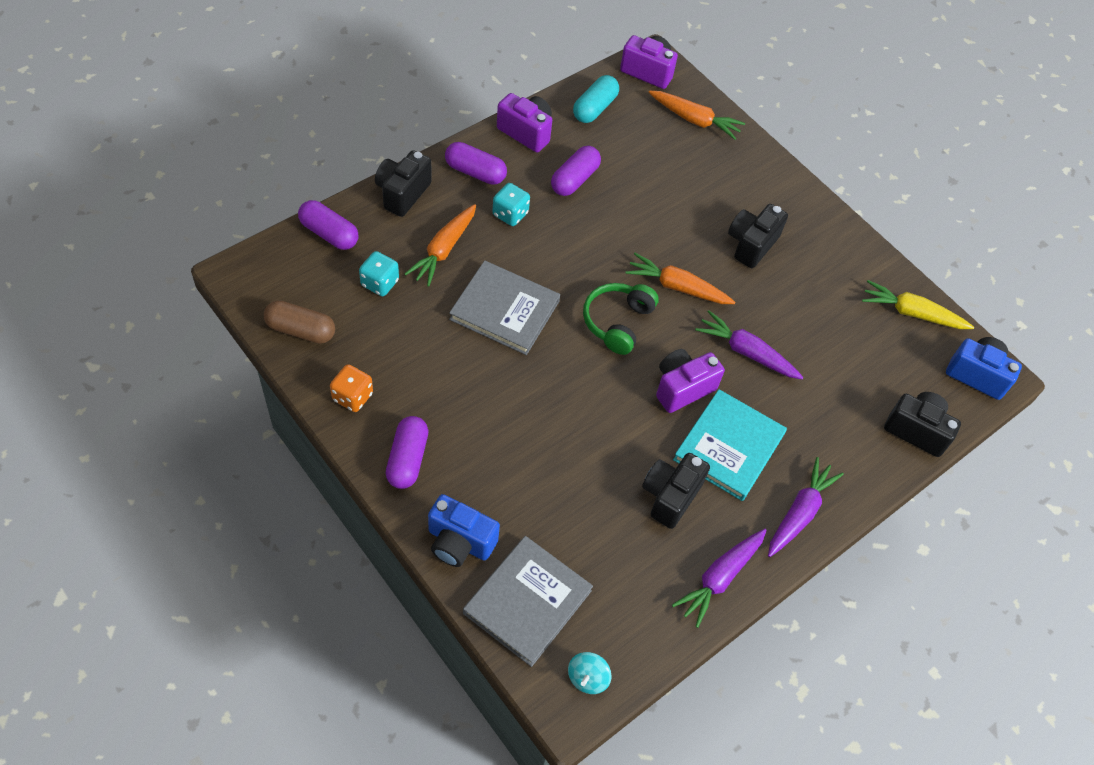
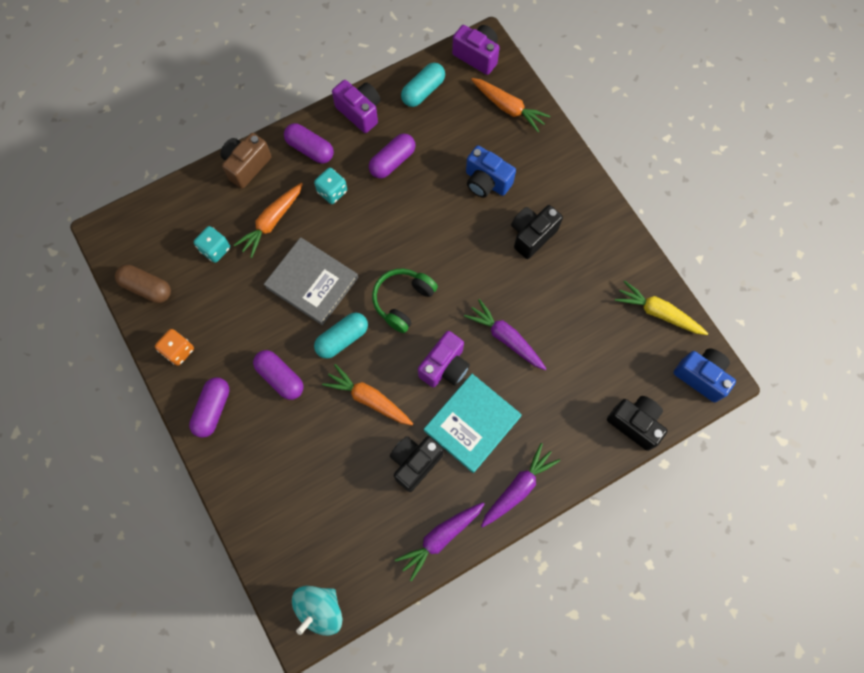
camera: 15 degrees right, 15 degrees up
purple capsule [298,200,359,250] -> purple capsule moved to [253,350,303,400]
black camera [375,150,432,217] -> brown camera [221,133,271,189]
blue camera [428,494,500,567] -> blue camera moved to [466,145,516,198]
grey book [463,536,593,667] -> none
turquoise spinning top [568,652,612,694] -> turquoise spinning top [292,586,342,636], size x1.67
orange carrot [625,253,735,304] -> orange carrot moved to [322,364,413,425]
purple camera [656,349,725,413] -> purple camera turned 150 degrees clockwise [418,331,470,387]
none -> turquoise capsule [314,313,368,359]

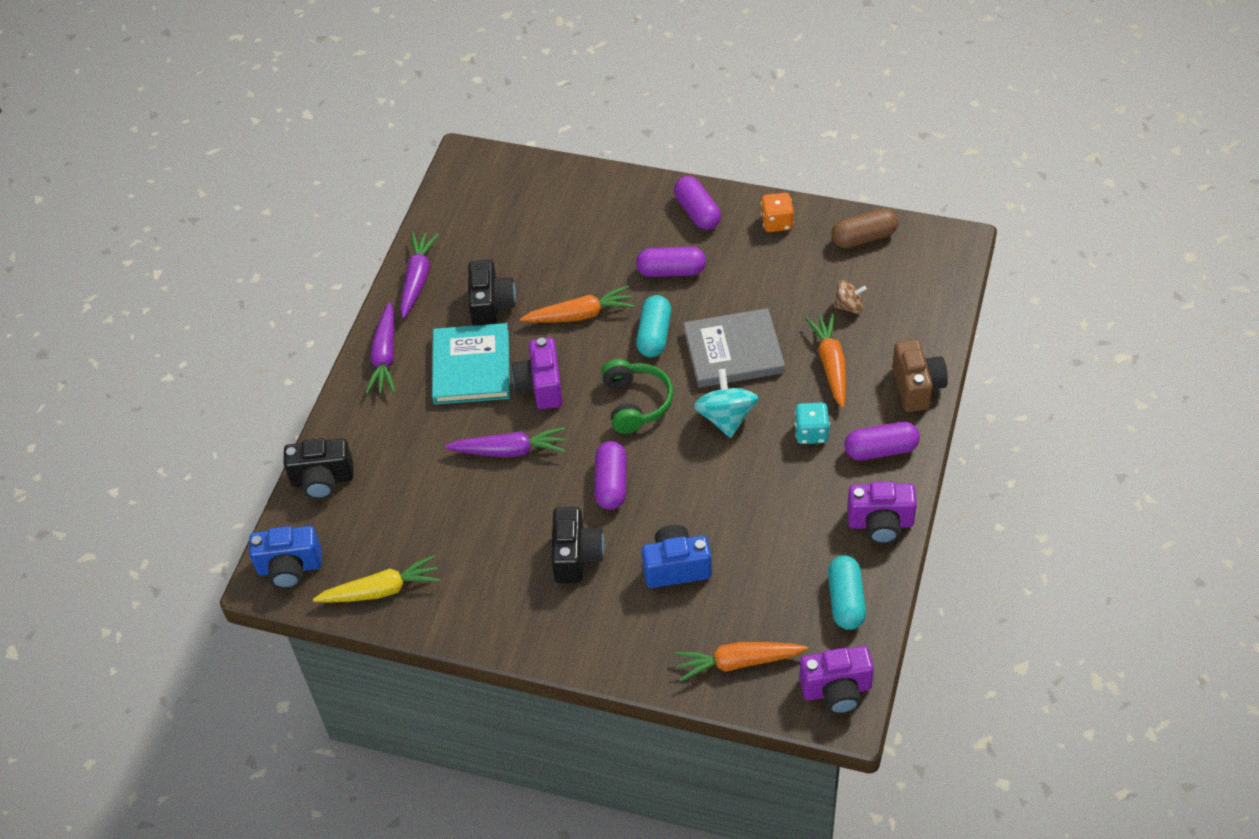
camera: 140 degrees right, 20 degrees down
turquoise dice [194,226,230,263] -> brown spinning top [834,281,867,314]
turquoise spinning top [292,586,342,636] -> turquoise spinning top moved to [693,369,759,438]
purple capsule [369,133,415,179] -> purple capsule moved to [594,441,626,510]

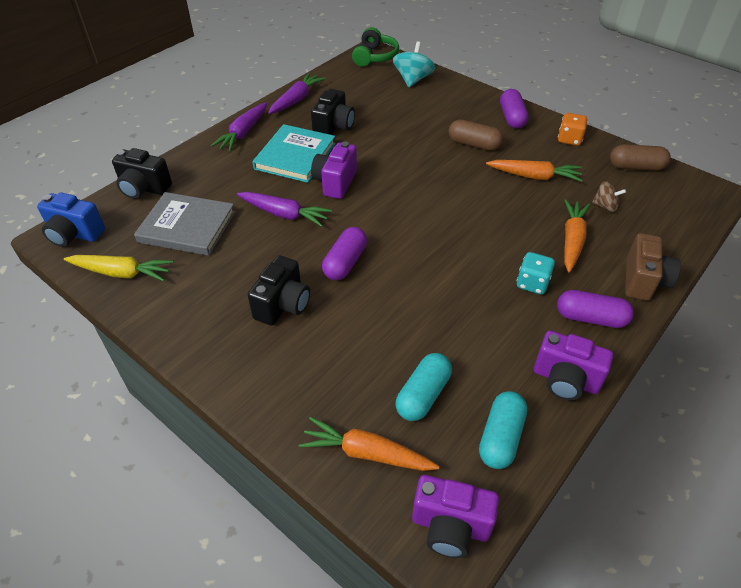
camera: 20 degrees right, 5 degrees down
orange carrot [520,285,635,323] -> orange carrot moved to [486,160,583,182]
green headphones [601,359,673,434] -> green headphones moved to [352,27,399,67]
purple capsule [636,247,706,277] -> brown capsule [448,120,503,151]
turquoise capsule [636,295,671,357] -> turquoise capsule moved to [395,353,452,421]
blue camera [642,525,712,588] -> none
grey book [683,308,785,388] -> grey book moved to [134,192,235,256]
turquoise spinning top [693,369,759,438] -> turquoise spinning top moved to [393,42,435,87]

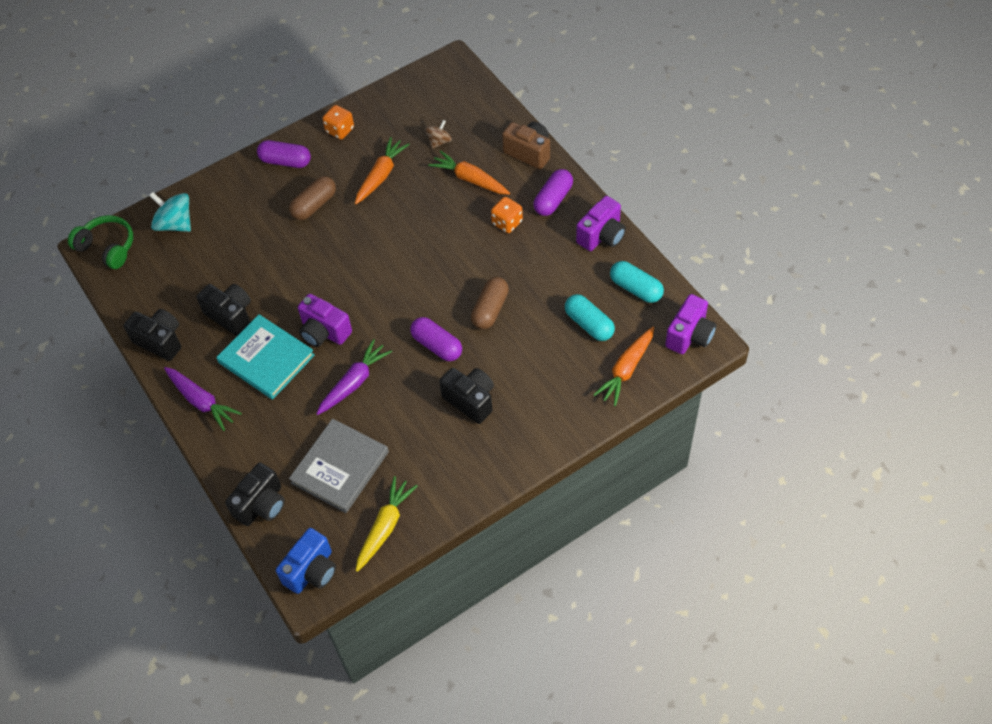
camera: 70 degrees left, 10 degrees up
purple carrot [268,73,326,114] -> black camera [124,309,181,361]
turquoise dice [517,252,555,295] -> orange dice [491,197,523,233]
brown capsule [610,144,671,171] -> brown capsule moved to [471,277,509,329]

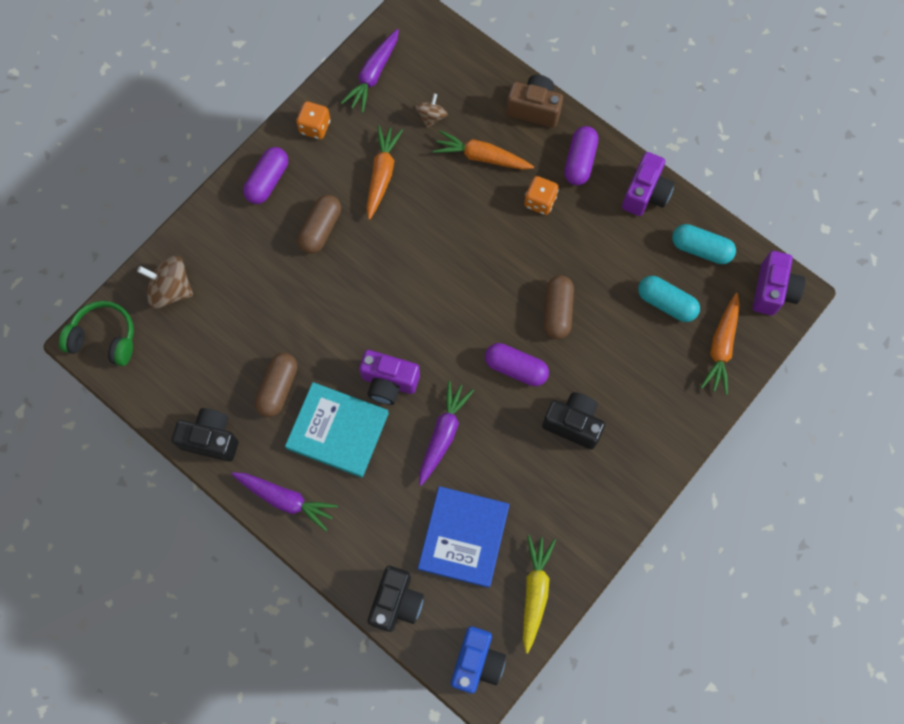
camera: 20 degrees left, 15 degrees up
turquoise spinning top [149,192,191,232] -> brown spinning top [137,256,193,308]
black camera [196,284,251,336] -> brown capsule [255,353,297,417]
purple capsule [257,140,311,168] -> purple capsule turned 60 degrees counterclockwise [243,147,288,204]
grey book [289,419,389,513] -> blue book [418,486,509,588]
none -> purple carrot [341,29,399,113]

